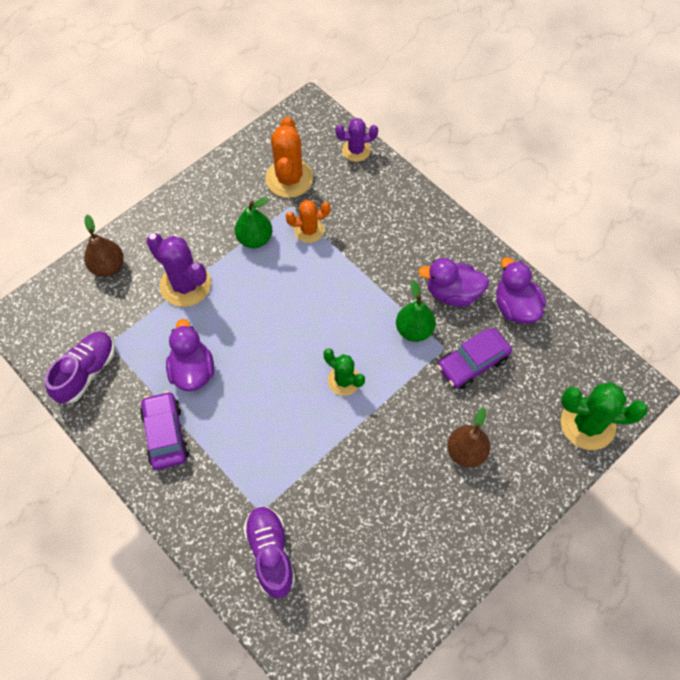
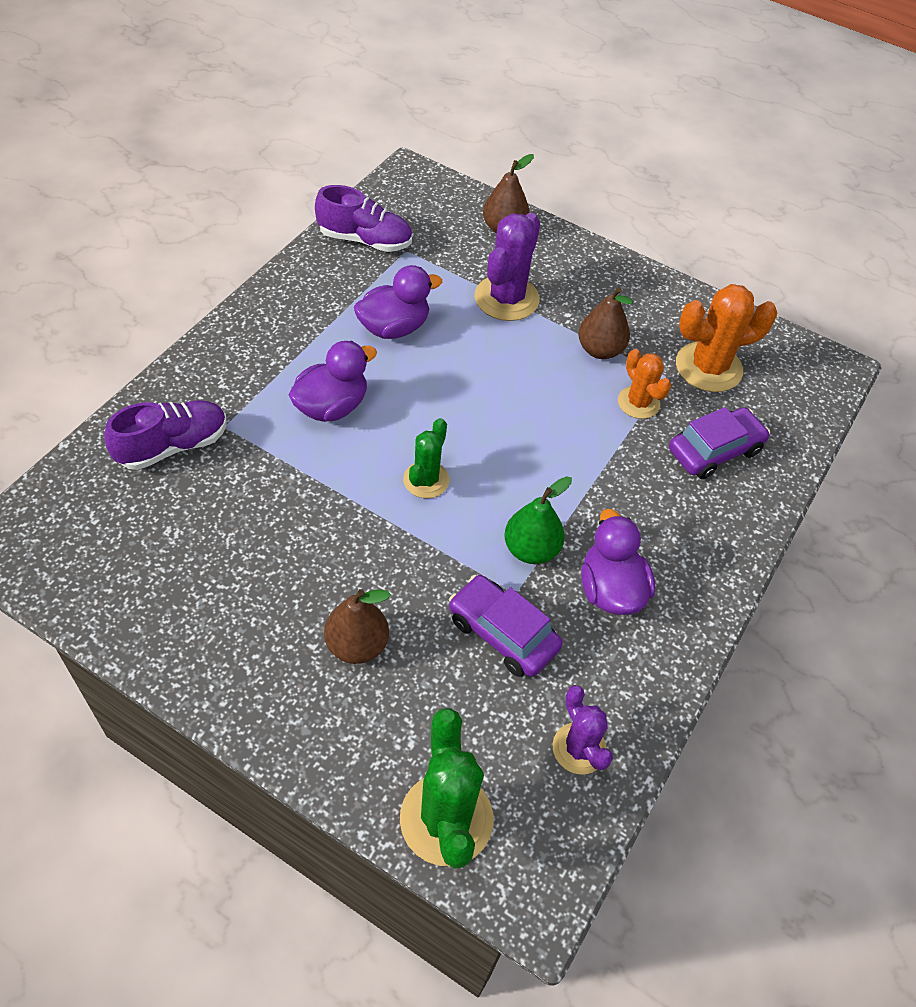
camera: 70 degrees right, 10 degrees down
purple car [140,391,189,470] -> purple car moved to [669,407,770,479]
green pear [235,197,272,248] -> brown pear [578,287,633,359]
purple cactus [335,118,378,162] -> purple cactus moved to [553,685,613,774]
purple duck [496,257,546,324] -> purple duck moved to [288,341,377,422]

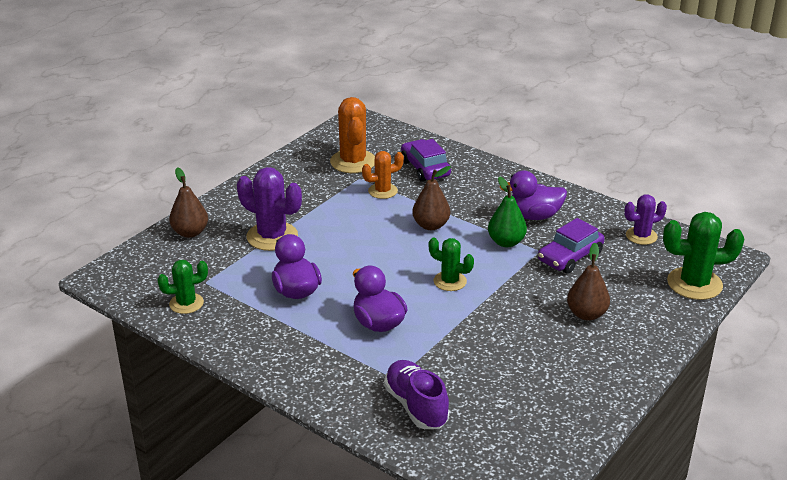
camera: 80 degrees left, 20 degrees down
purple shoe [315,185,412,252] -> green cactus [157,260,208,314]
brown pear [578,287,633,359] -> brown pear moved to [412,166,451,230]

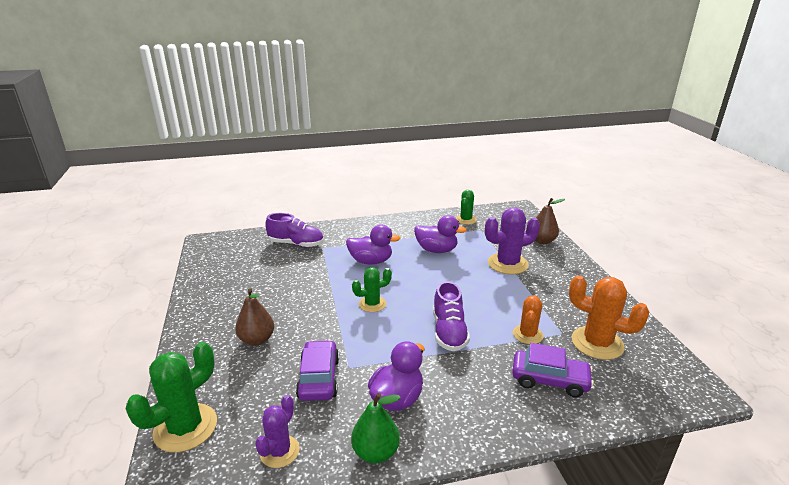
camera: 130 degrees right, 5 degrees down
brown pear [412,166,451,230] -> purple shoe [433,281,470,351]
green pear [488,176,527,247] -> green pear moved to [351,393,401,463]

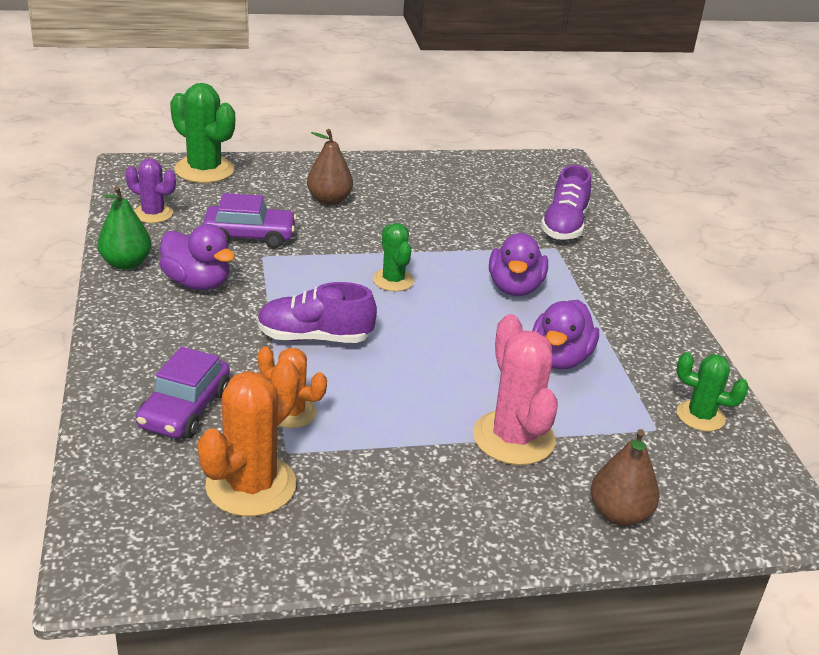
camera: 90 degrees right, 5 degrees up
purple cactus [485,207,540,275] -> pink cactus [473,314,558,465]

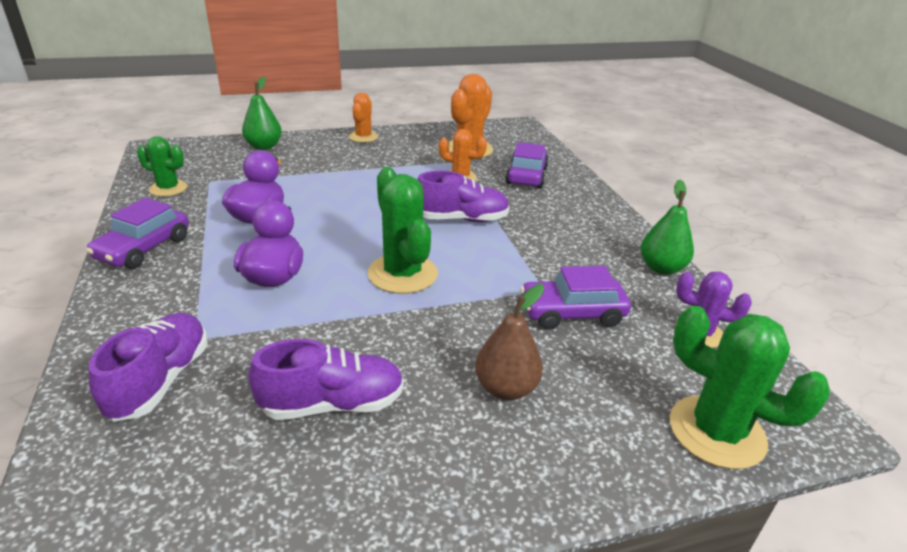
camera: 175 degrees right, 0 degrees up
purple duck [159,224,235,290] -> none
green cactus [373,223,414,292] -> green cactus [368,167,438,294], size x1.63
pink cactus [473,314,558,465] -> none
brown pear [591,429,659,526] -> green pear [242,77,282,150]
none -> purple car [86,198,189,269]
none -> purple shoe [248,339,404,420]
none -> orange cactus [349,93,378,143]

